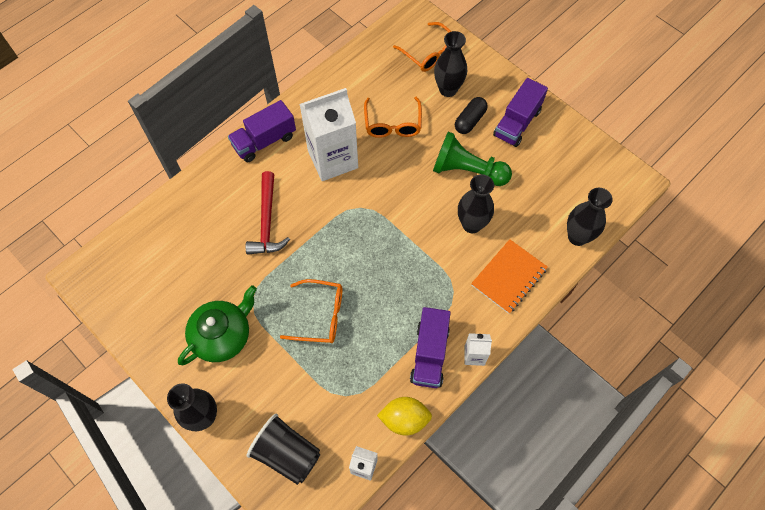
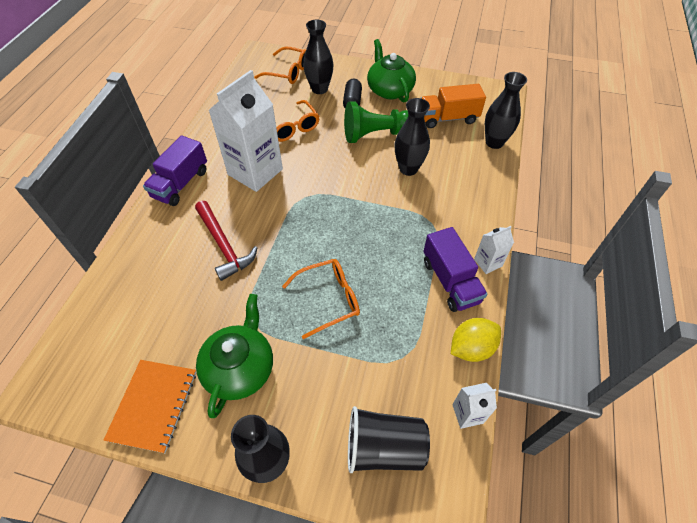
camera: 30 degrees left, 10 degrees down
orange notebook [471,239,548,314] -> orange notebook moved to [104,360,196,453]
purple truck [493,78,548,147] -> green teapot [367,39,416,102]
none -> orange truck [421,84,486,128]

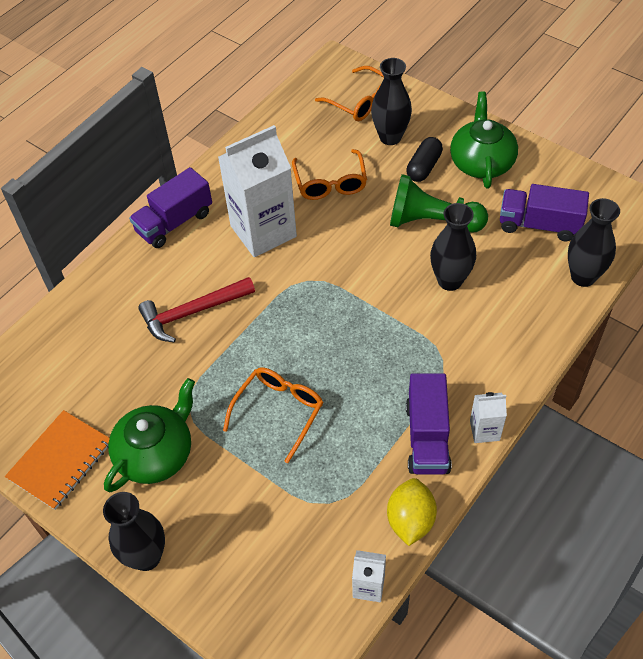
camera: 25 degrees right, 0 degrees up
red hammer [195,201,257,281] -> red hammer turned 75 degrees clockwise [138,277,255,343]
orange glasses [282,259,360,339] -> orange glasses turned 60 degrees counterclockwise [223,367,323,463]
black cup [348,406,430,473] -> none
orange truck [421,84,486,128] -> purple truck [500,184,589,241]
yellow lemon [451,318,501,362] -> yellow lemon turned 75 degrees counterclockwise [387,478,437,546]

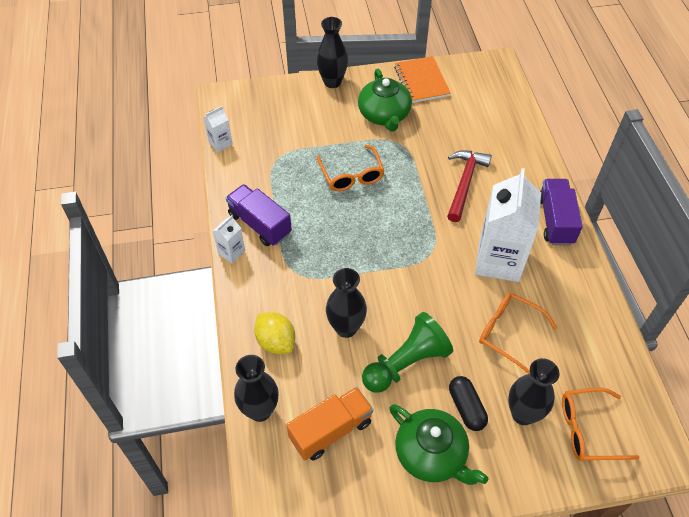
camera: 130 degrees right, 0 degrees up
yellow lemon [387,478,437,546] -> yellow lemon moved to [254,312,295,354]
purple truck [500,184,589,241] -> orange truck [286,387,373,461]

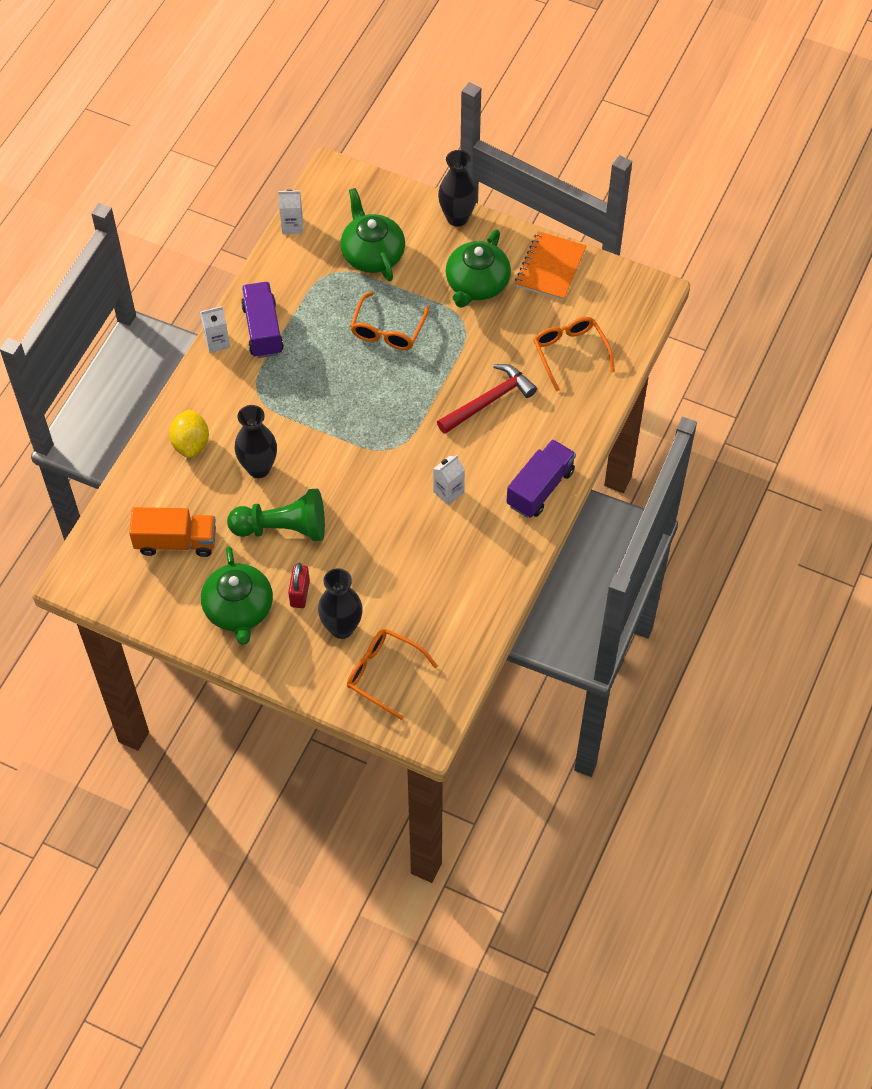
camera: 35 degrees right, 5 degrees up
black vase [234,355,279,422] -> none
black capsule [449,376,488,431] -> red padlock [288,563,310,608]
white carton [475,168,541,282] -> white carton [433,455,465,505], size x0.45
orange glasses [479,293,557,374] -> orange glasses moved to [533,317,615,391]
none -> green teapot [341,188,405,281]

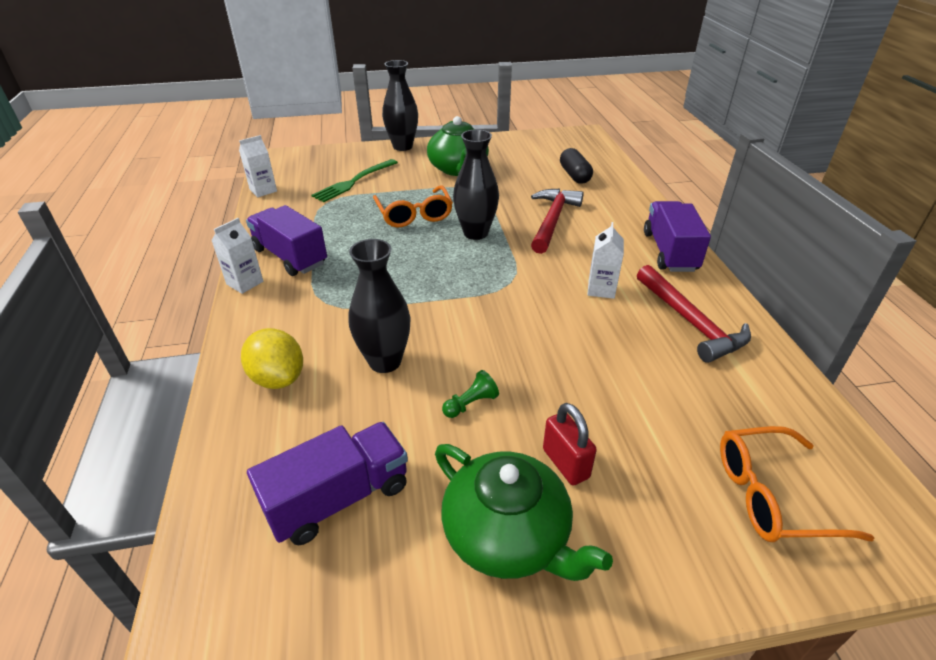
camera: 35 degrees left, 20 degrees down
orange truck [129,507,216,557] -> purple truck [247,422,408,545]
green pawn [227,489,325,541] -> green pawn [442,370,499,418], size x0.41
black vase [318,568,363,639] -> black vase moved to [453,129,499,240]
green teapot [341,188,405,281] -> green fork [311,159,398,202]
orange notebook [515,231,587,301] -> none
orange glasses [533,317,615,391] -> black capsule [560,148,593,184]
none -> red hammer [637,265,751,363]

